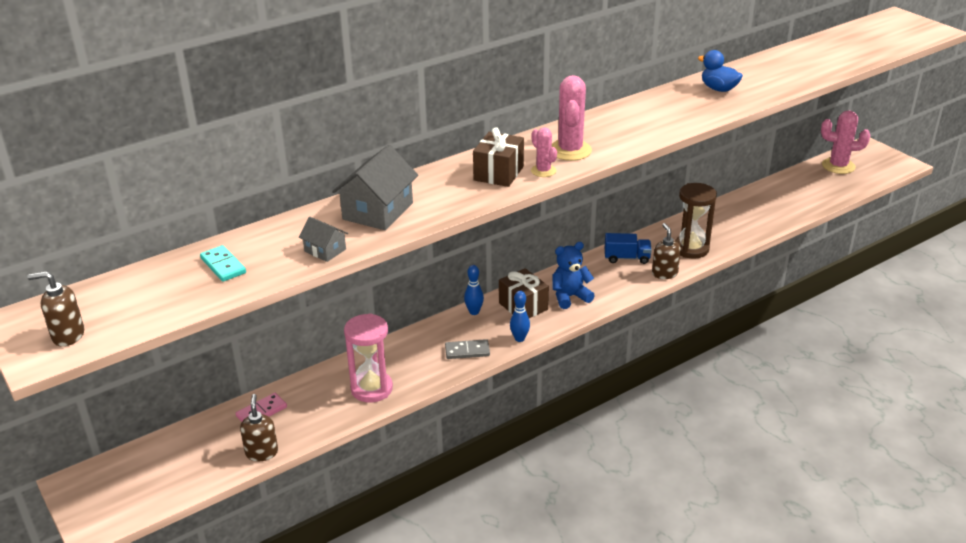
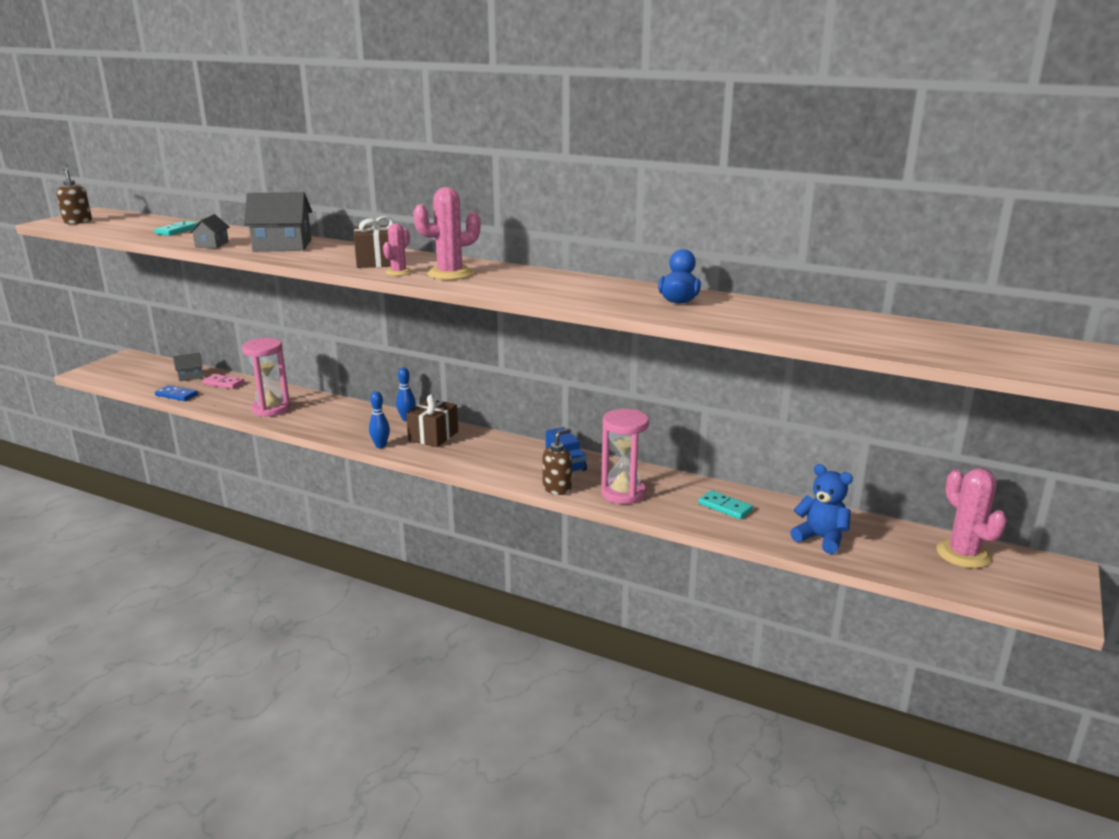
camera: 60 degrees right, 10 degrees down
brown soap dispenser [240,394,278,461] -> blue domino [155,385,198,401]
grey domino [445,339,490,359] -> none
blue teddy bear [553,242,595,309] -> blue teddy bear moved to [790,464,853,554]
brown hourglass [675,183,717,259] -> pink hourglass [601,409,649,504]
none -> grey house [173,353,203,382]
none -> turquoise domino [698,490,753,519]

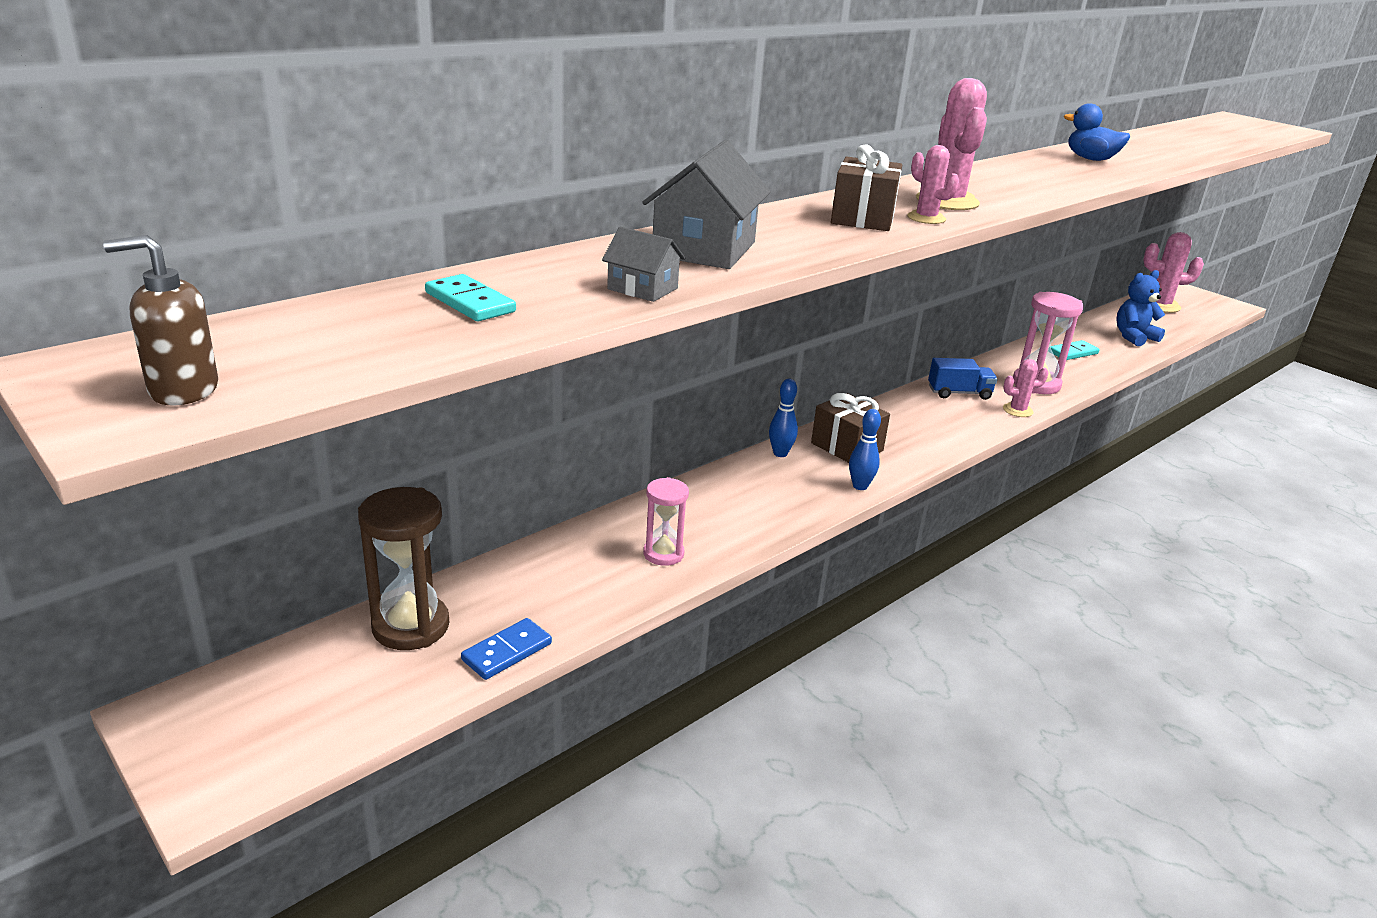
camera: 70 degrees left, 5 degrees up
grey house [173,353,203,382] -> brown hourglass [358,487,449,650]
pink domino [202,374,245,389] -> none
pink hourglass [242,338,290,417] -> pink hourglass [643,477,689,566], size x0.62
brown soap dispenser [542,428,572,495] -> pink cactus [1003,359,1049,417]

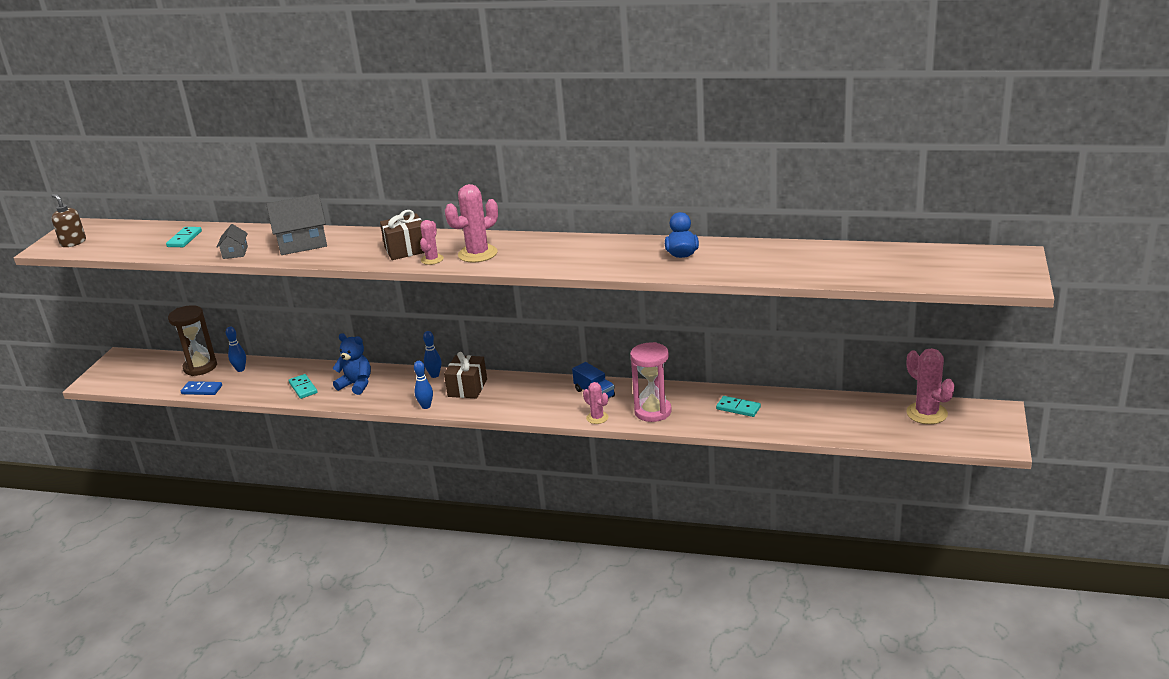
camera: 60 degrees right, 0 degrees up
pink hourglass [643,477,689,566] -> turquoise domino [289,374,318,399]
blue teddy bear [1116,270,1165,346] -> blue teddy bear moved to [333,333,371,395]
none -> blue bowling pin [226,327,246,372]

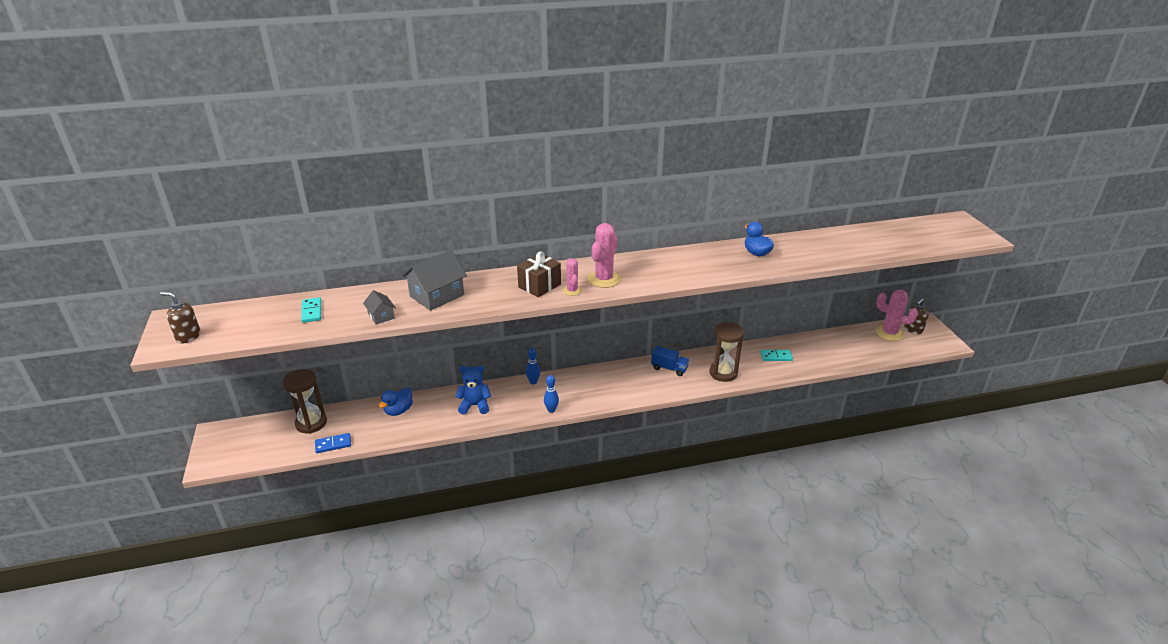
camera: 30 degrees left, 5 degrees up
blue bowling pin [226,327,246,372] -> none
turquoise domino [289,374,318,399] -> none
brown gift [444,352,487,398] -> none
pink cactus [583,382,609,424] -> none
pink hourglass [630,342,672,422] -> brown hourglass [709,322,744,382]
none -> blue duck [379,388,413,416]
none -> brown soap dispenser [904,298,929,334]

